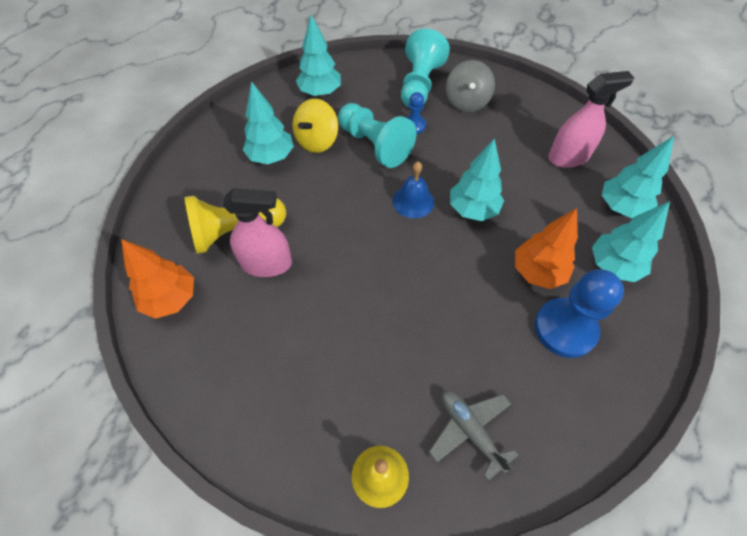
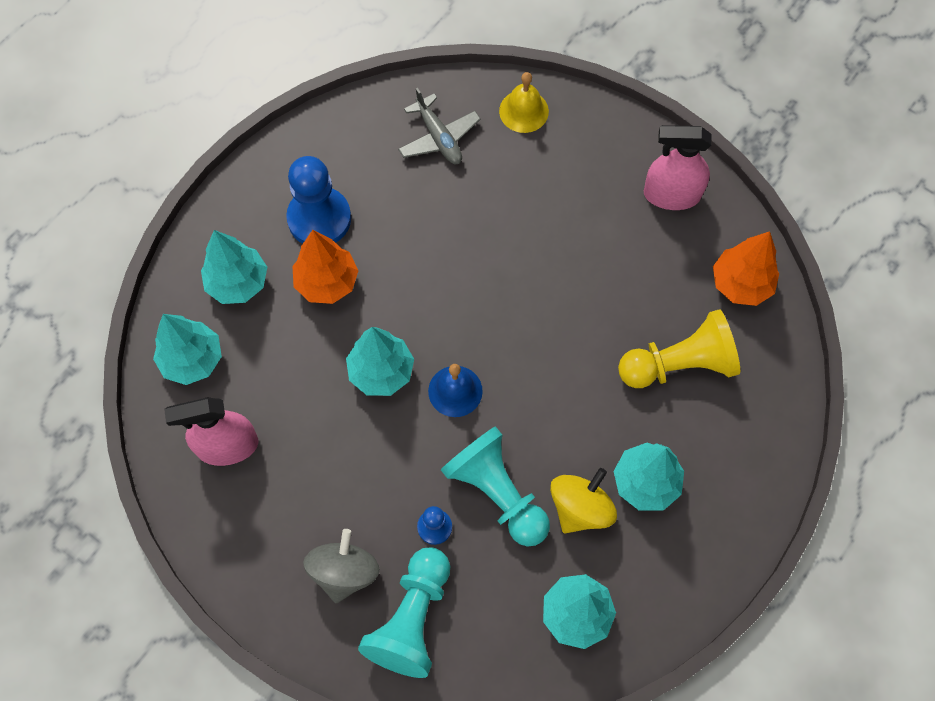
camera: 175 degrees left, 10 degrees up
pink spray bottle [223,188,292,277] -> pink spray bottle moved to [644,125,711,210]

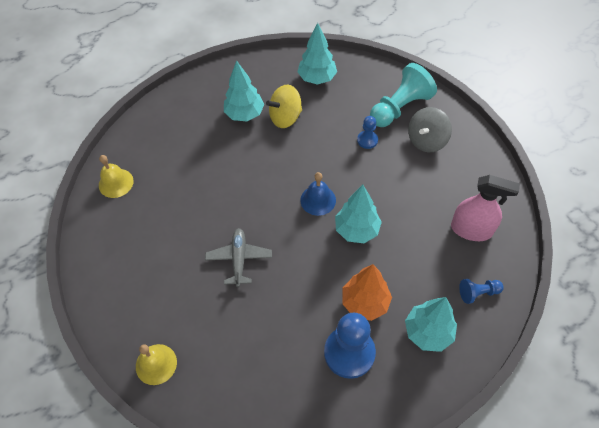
camera: 150 degrees left, 10 degrees down
turquoise tree [153,314,222,385] -> blue pawn [459,279,504,304]
grey plane [398,88,481,164] -> grey plane moved to [205,228,272,287]
turquoise pawn [441,426,550,547] -> none
yellow pawn [618,309,740,388] -> none
pink spray bottle [644,125,711,210] -> none
orange tree [713,231,779,306] -> yellow bell [99,155,134,198]

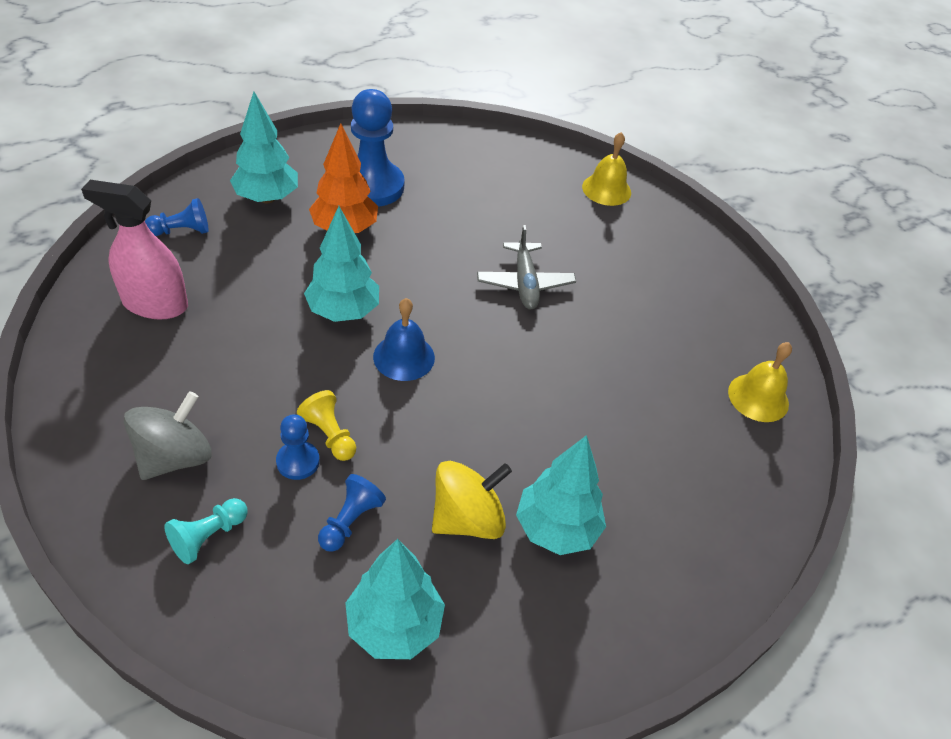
camera: 170 degrees right, 10 degrees down
turquoise pawn [370,63,437,127] -> turquoise pawn [164,498,248,564], size x0.50
none -> yellow pawn [297,390,356,461]
none -> blue pawn [318,474,386,552]

